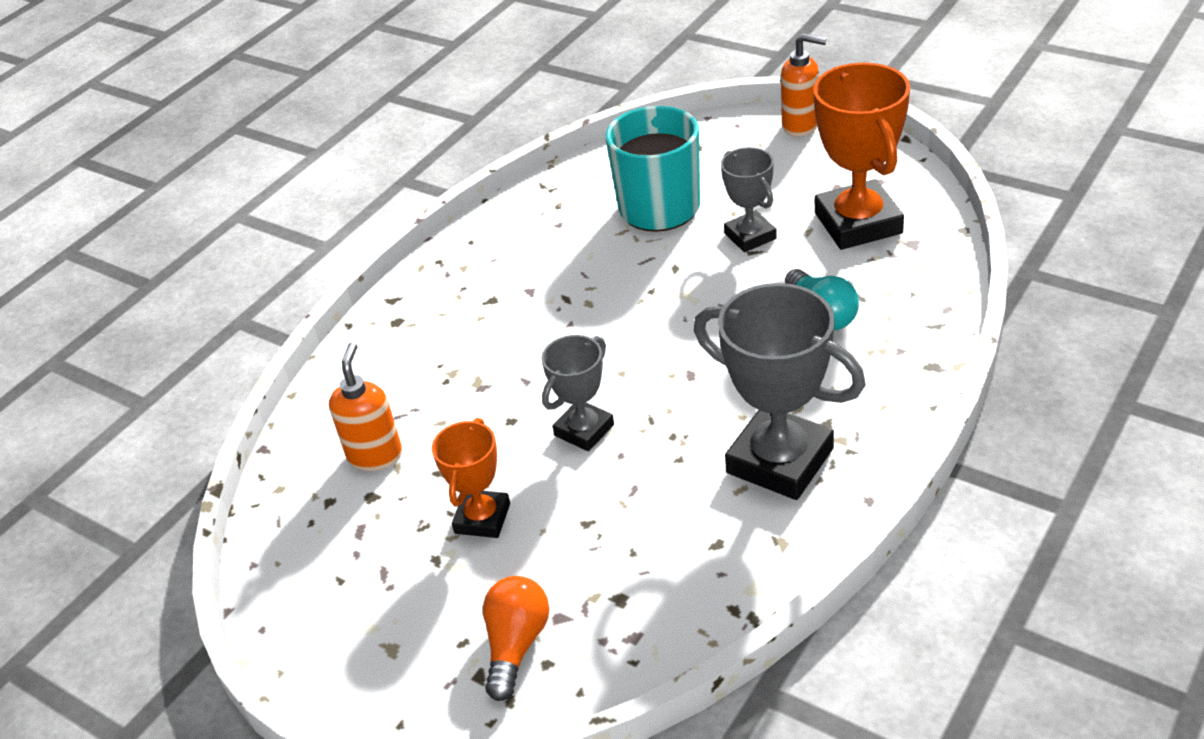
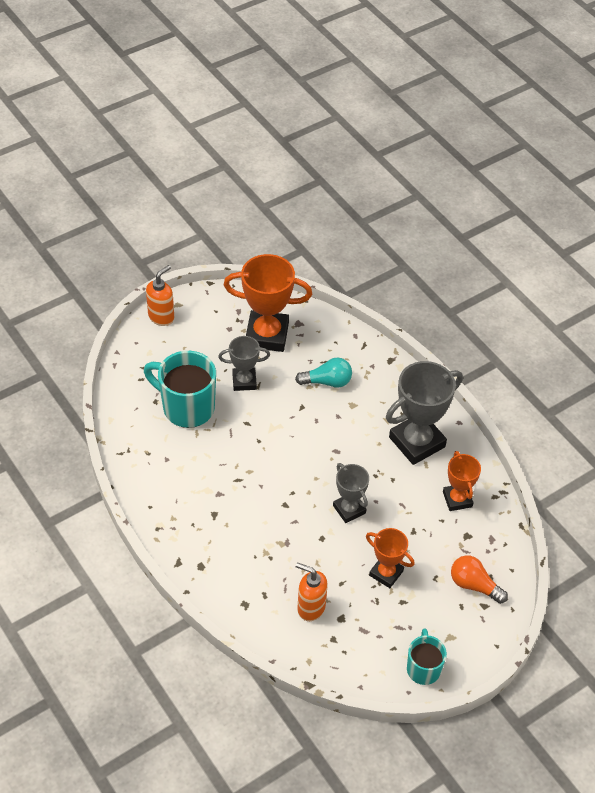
camera: 75 degrees left, 10 degrees up
none -> turquoise mug [407,628,447,685]
none -> orange trophy [443,451,481,511]

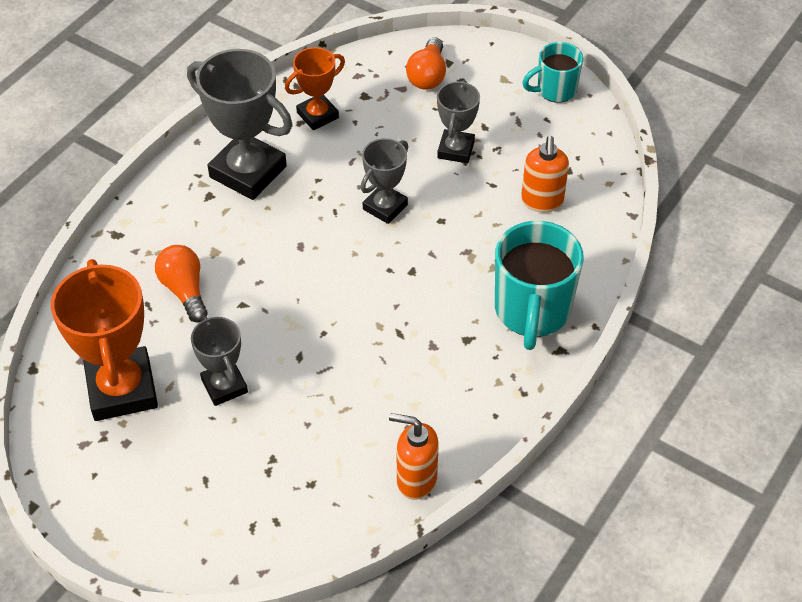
camera: 110 degrees left, 0 degrees up
turquoise mug [144,351,216,428] -> turquoise mug moved to [495,221,584,350]
orange soap dispenser [146,265,174,326] -> orange soap dispenser moved to [389,413,439,500]
turquoise light bulb [295,358,352,388] -> orange light bulb [155,245,207,323]
orange trophy [366,528,415,588] -> grey trophy [437,80,480,163]

